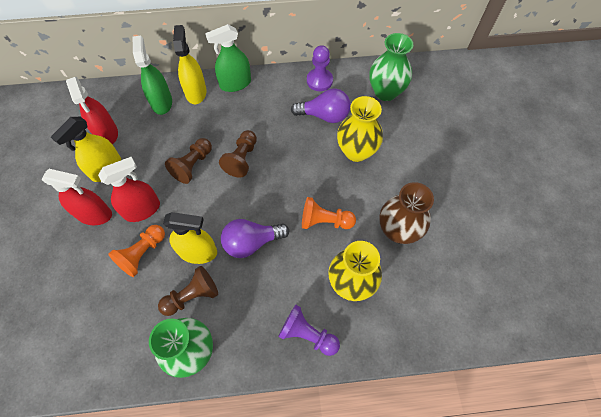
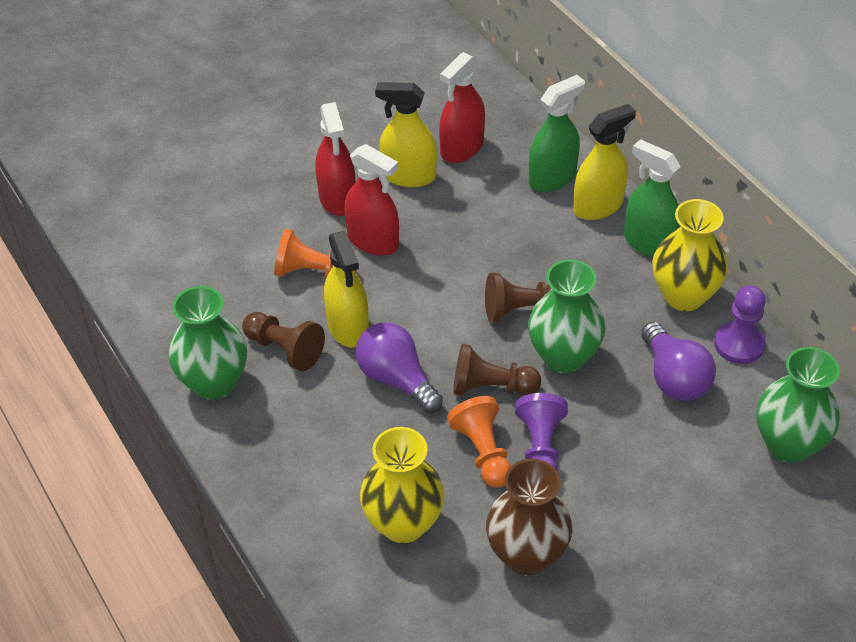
camera: 65 degrees right, 15 degrees down
brown pawn [165,138,212,184] -> brown pawn moved to [453,344,541,396]
purple pawn [278,305,340,356] -> purple pawn moved to [515,393,568,472]
yellow vase [337,96,383,162] -> yellow vase moved to [652,199,728,311]
none -> green vase [528,260,606,373]

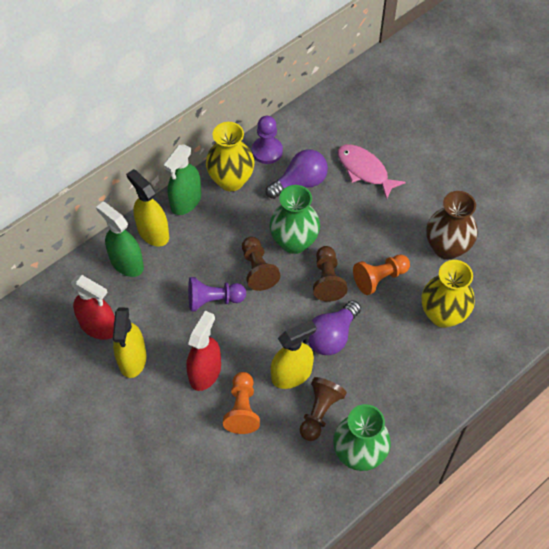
camera: 100 degrees left, 10 degrees up
red spray bottle [316,102,356,216] -> none
purple pawn [515,393,568,472] -> purple pawn moved to [188,277,246,312]
green vase [756,347,840,463] -> none
none -> pink fish [338,144,406,200]

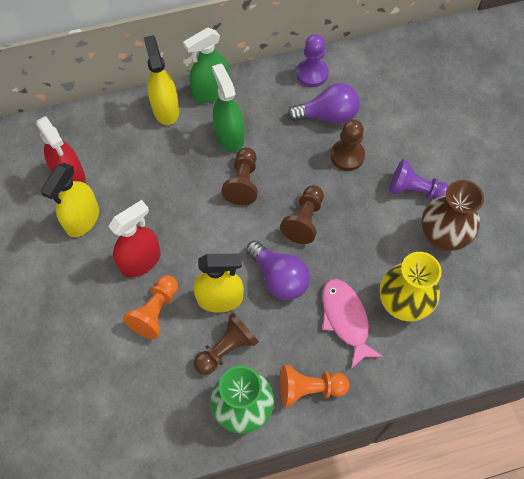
camera: 25 degrees right, 5 degrees up
green spray bottle [96,202,144,277] -> green spray bottle moved to [212,64,244,152]
purple pawn [188,277,246,312] -> purple pawn moved to [389,159,449,200]
yellow vase [206,122,255,191] -> none
green vase [269,185,320,254] -> none
purple light bulb [308,300,361,355] -> purple light bulb turned 105 degrees counterclockwise [246,240,310,300]
pink fish [338,144,406,200] -> pink fish moved to [322,279,384,369]
orange pawn [353,255,410,295] -> orange pawn moved to [280,365,349,407]
none -> brown pawn [330,119,365,171]

